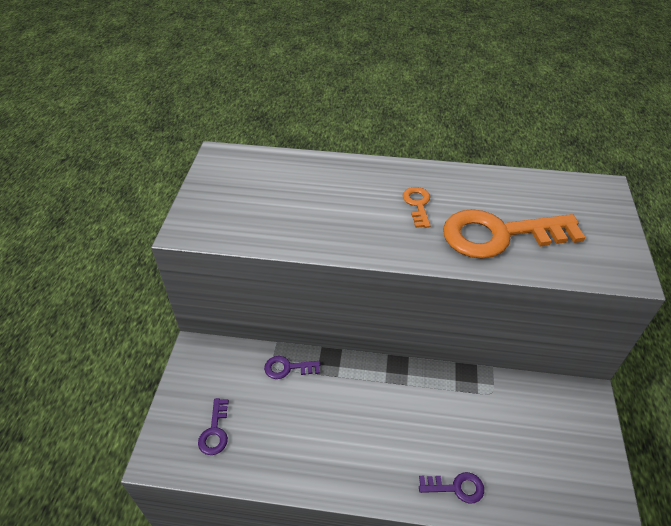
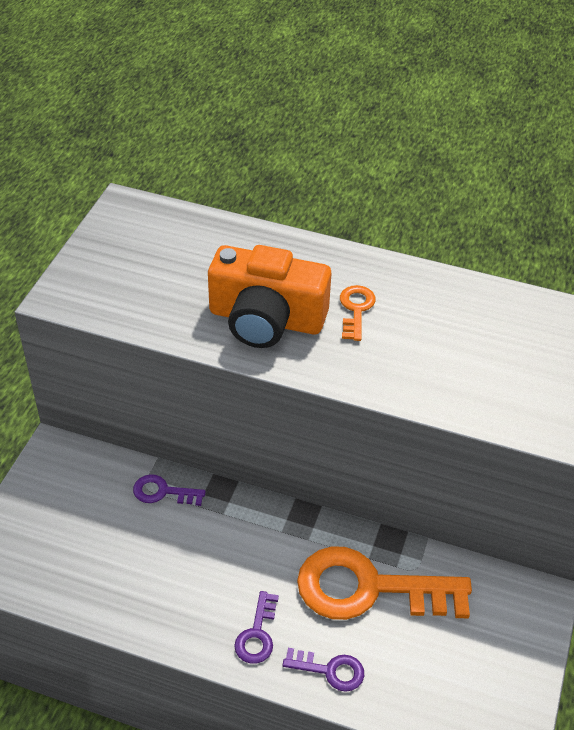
camera: 10 degrees right, 0 degrees up
purple key [198,398,229,455] -> purple key moved to [234,591,279,664]
orange key [443,209,586,259] -> orange key moved to [297,546,472,620]
none -> orange camera [208,245,331,348]

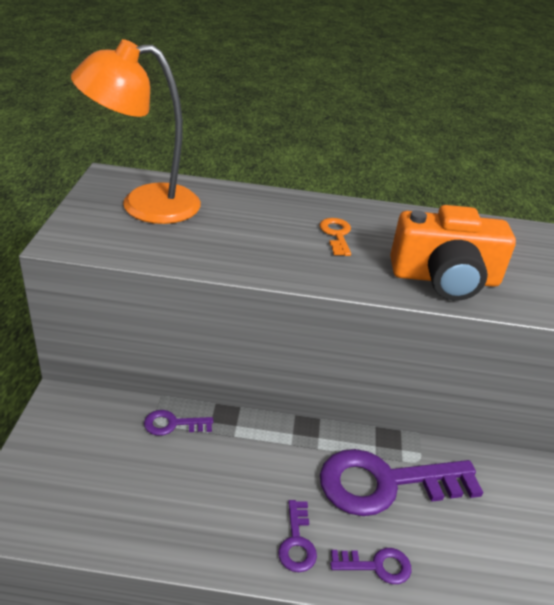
camera: 15 degrees left, 10 degrees down
orange camera [208,245,331,348] -> orange camera moved to [390,205,516,301]
orange key [297,546,472,620] -> purple key [320,449,483,516]
none -> orange lamp [71,39,201,224]

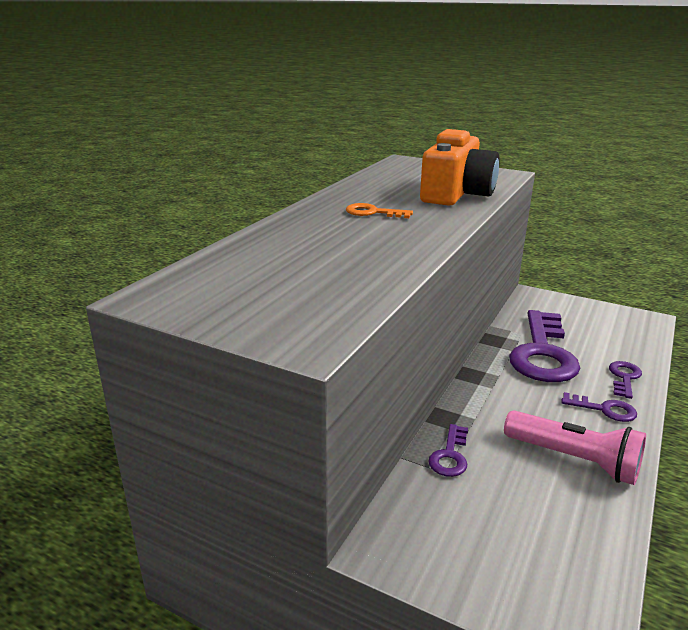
camera: 65 degrees left, 10 degrees down
orange lamp [71,39,201,224] -> none
none -> pink flashlight [504,410,646,485]

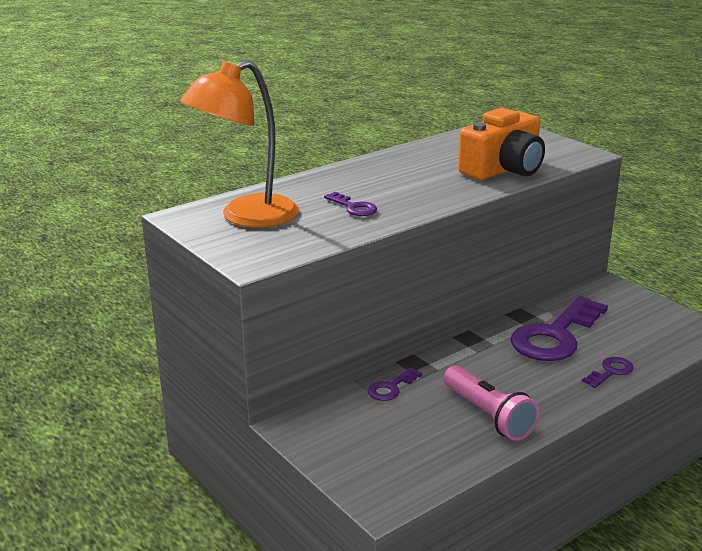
camera: 25 degrees right, 0 degrees up
orange key [346,203,413,218] -> none
purple key [561,392,637,422] -> purple key moved to [324,192,377,216]
none -> orange lamp [180,60,299,228]

